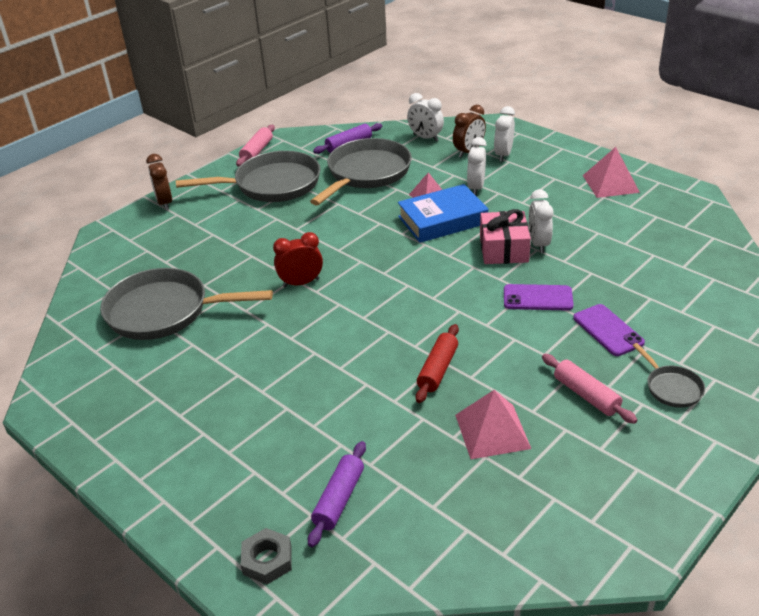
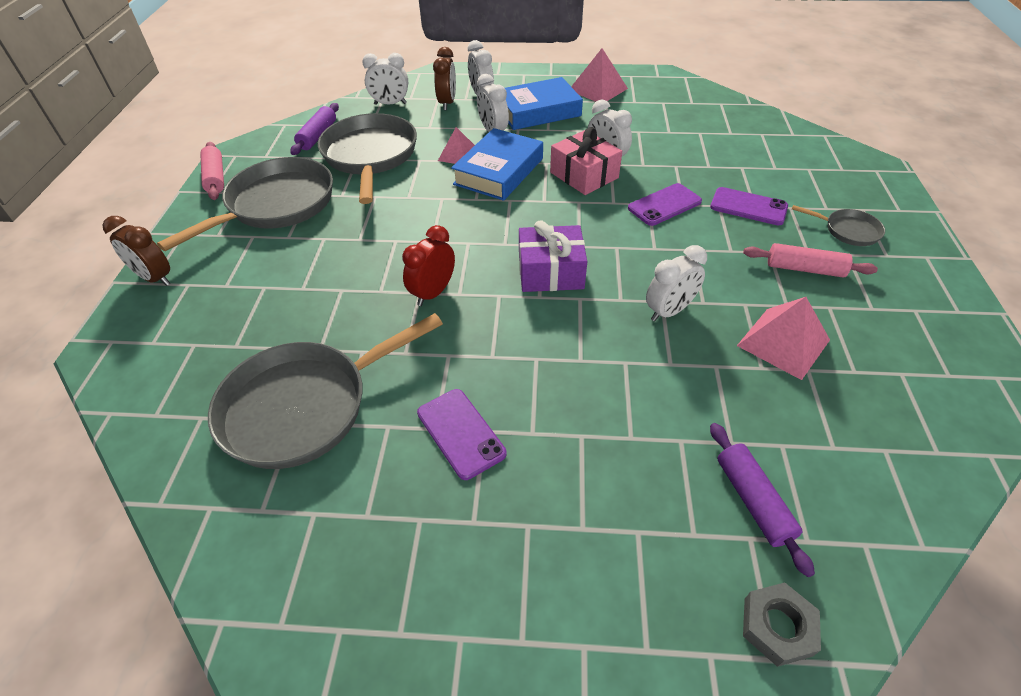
camera: 40 degrees left, 10 degrees up
red rolling pin [416,324,459,403] -> white clock [646,245,707,322]
none -> purple phone [417,389,507,480]
none -> blue book [505,77,583,130]
none -> purple gift [519,220,587,292]

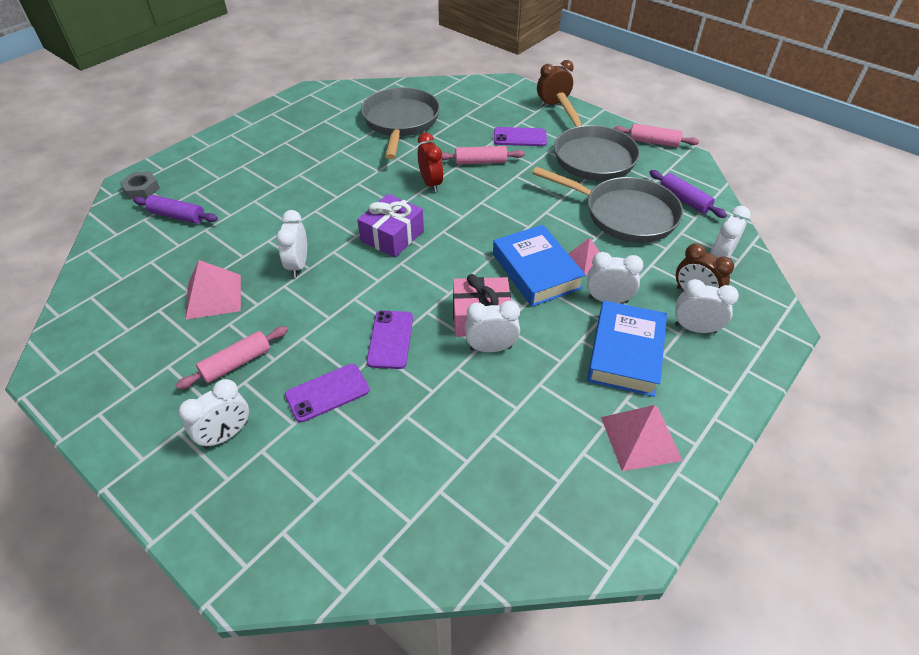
camera: 125 degrees right, 0 degrees up
purple phone [417,389,507,480] -> purple phone moved to [494,127,547,146]
grey pan [792,205,885,246] -> white clock [178,379,249,449]
none -> pink rolling pin [441,146,525,165]

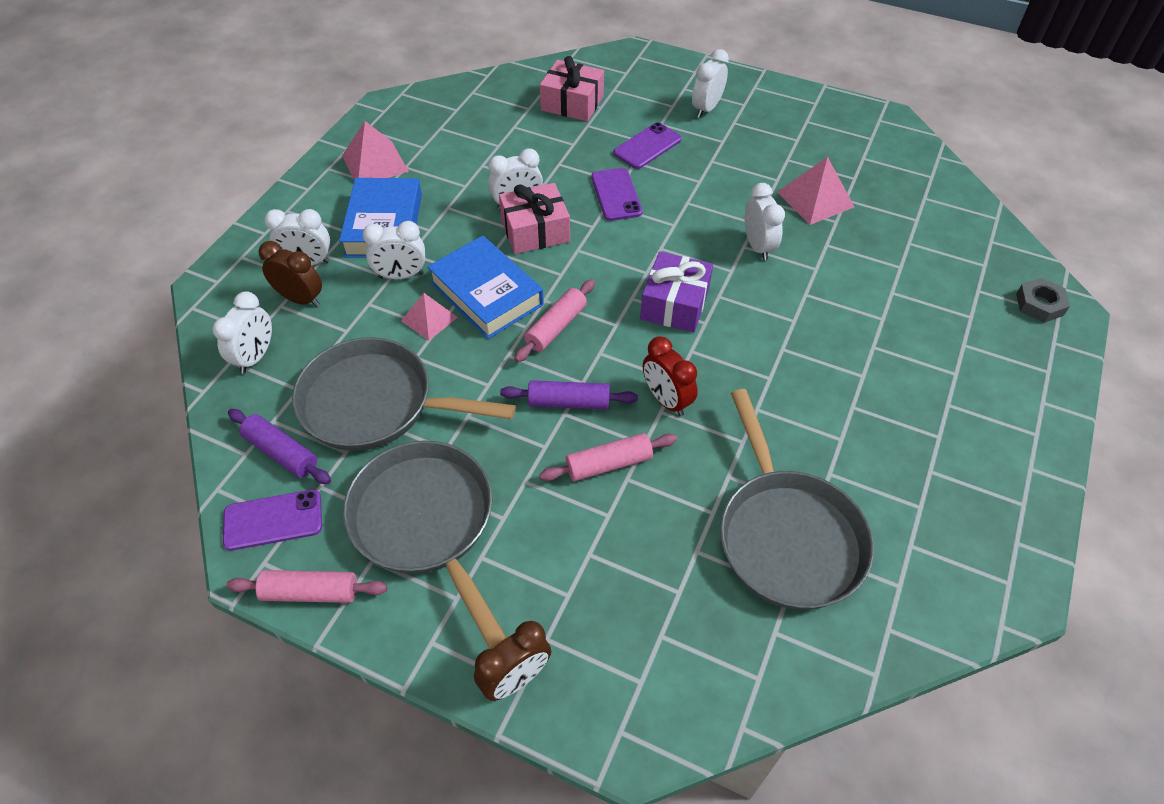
camera: 165 degrees right, 5 degrees up
purple rolling pin [133,195,218,224] -> purple rolling pin moved to [500,380,638,410]
pink rolling pin [176,326,288,389] -> pink rolling pin moved to [514,279,595,362]
purple phone [494,127,547,146] -> purple phone moved to [223,489,322,551]
none -> pink gift [540,56,604,121]

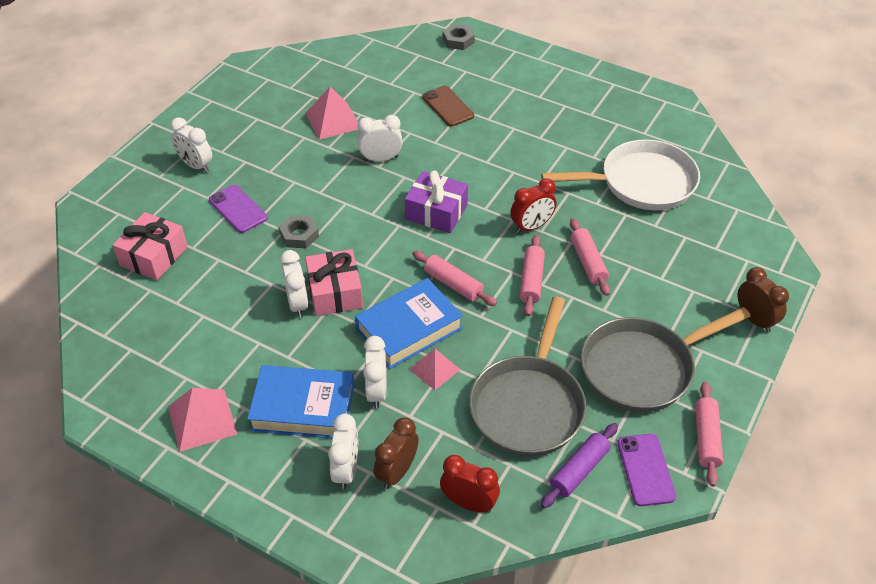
camera: 85 degrees left, 5 degrees down
white clock [213,291,272,374] -> red clock [440,455,500,513]
purple rolling pin [500,380,638,410] -> pink rolling pin [520,235,545,316]
purple phone [591,168,642,221] -> grey nut [279,215,319,249]
grey pan [720,389,874,610] -> white pan [541,139,700,210]
none -> brown phone [422,86,474,127]

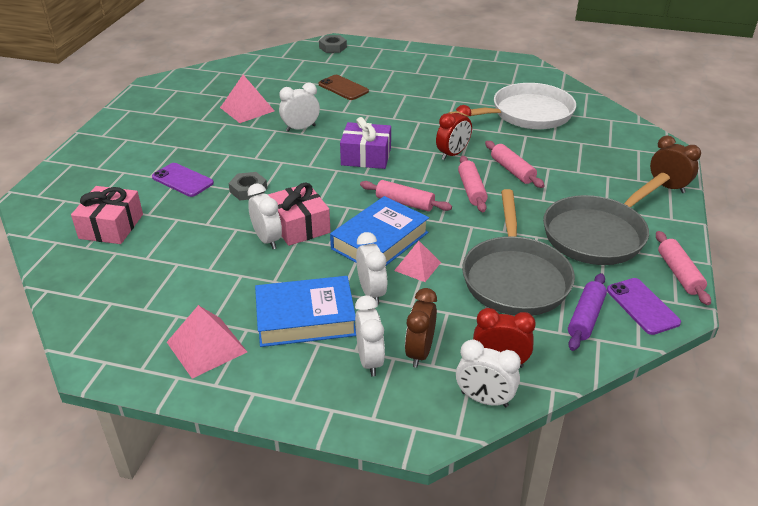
camera: 15 degrees left, 10 degrees down
white clock [170,117,212,173] -> white clock moved to [456,340,521,407]

